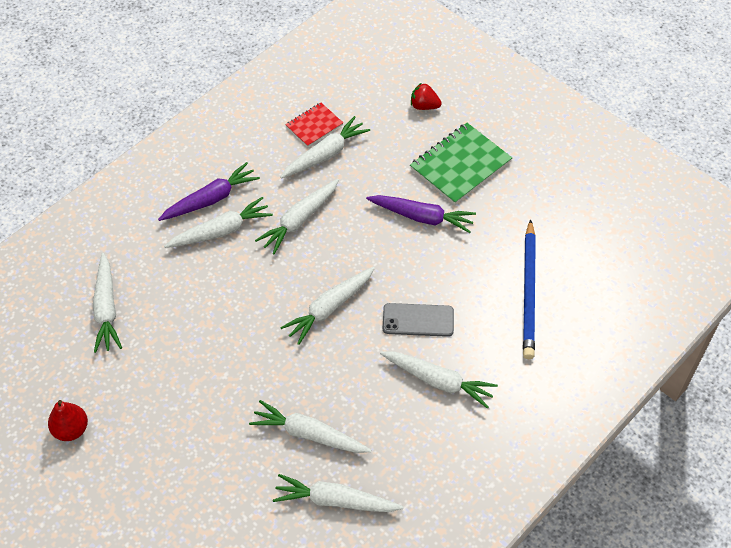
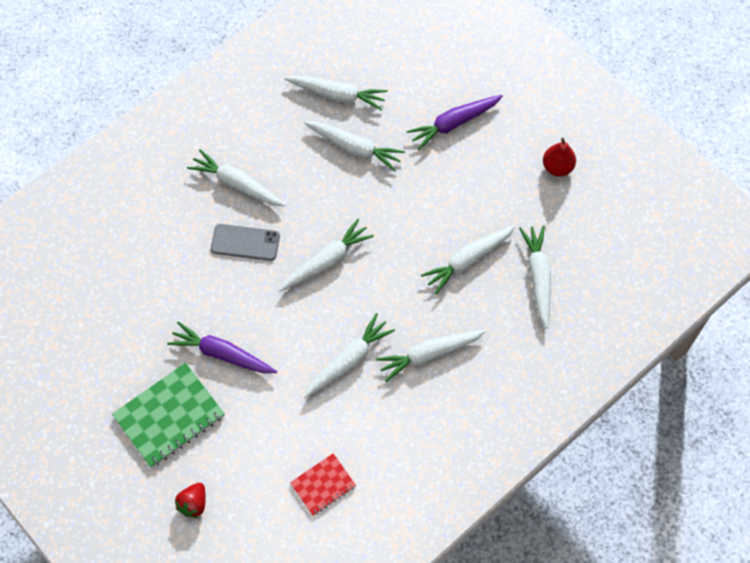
camera: 175 degrees left, 10 degrees up
purple carrot [158,162,260,221] -> purple carrot moved to [406,95,503,150]
white carrot [280,116,370,178] -> white carrot moved to [421,225,516,294]
red strawberry [411,83,442,110] -> red strawberry turned 90 degrees clockwise [175,483,206,518]
blue pencil [523,219,536,359] -> none

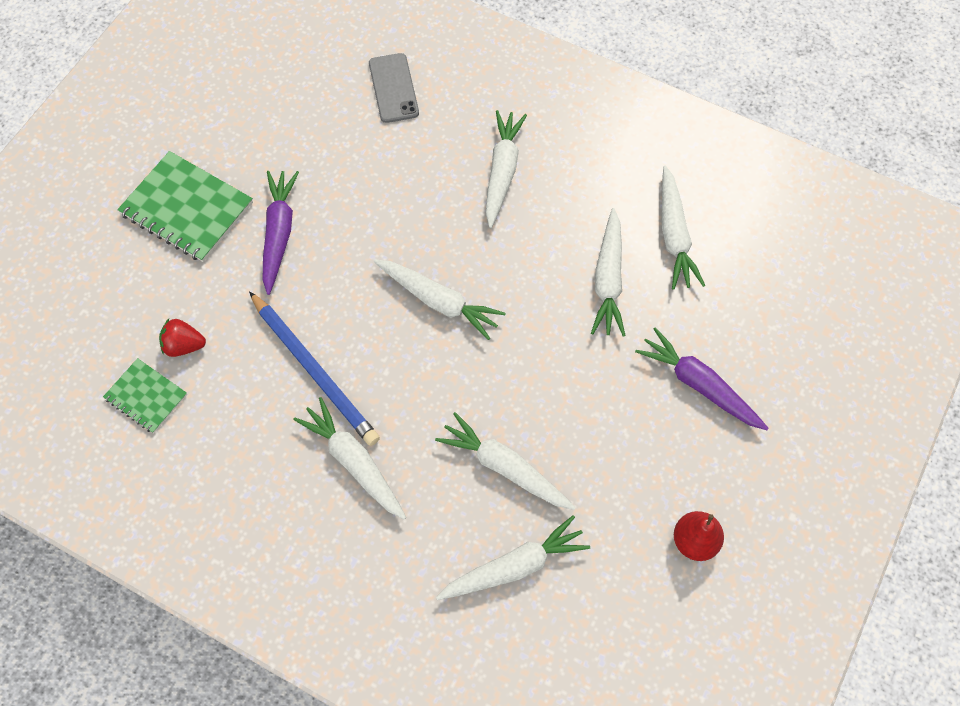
camera: 70 degrees right, 0 degrees up
red strawberry [175,483,206,518] -> red strawberry moved to [159,319,206,357]
grey phone [211,224,280,261] -> grey phone moved to [369,53,419,123]
red notebook [290,453,356,516] -> green notebook [103,358,187,433]
white carrot [303,313,395,399] -> blue pencil [249,291,380,446]

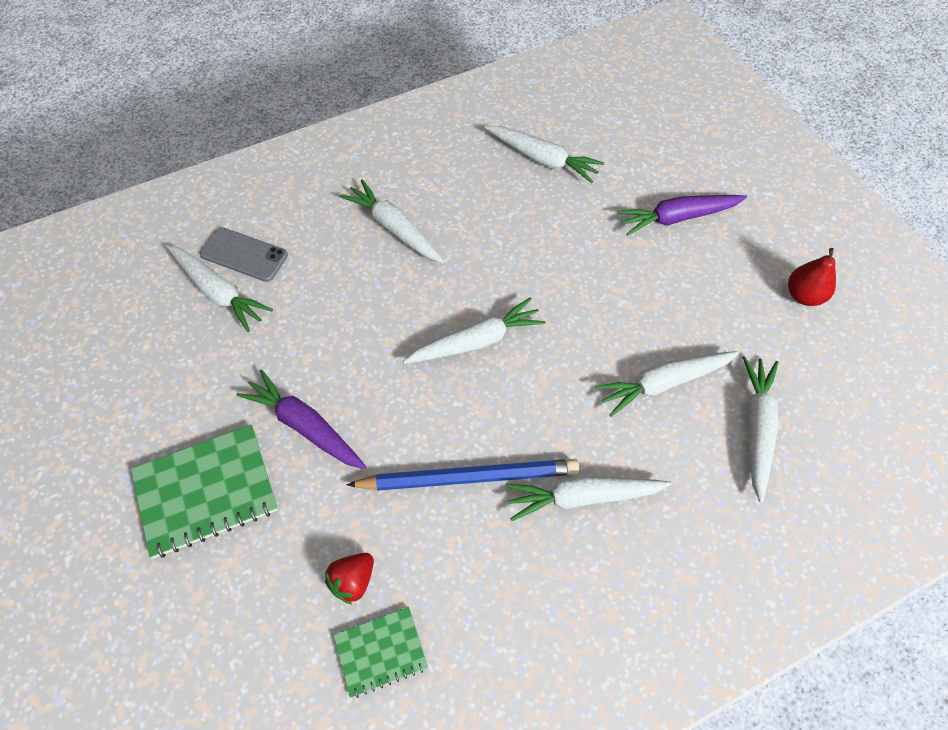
camera: 55 degrees left, 5 degrees down
white carrot [591,208,626,337] -> white carrot moved to [166,245,273,332]

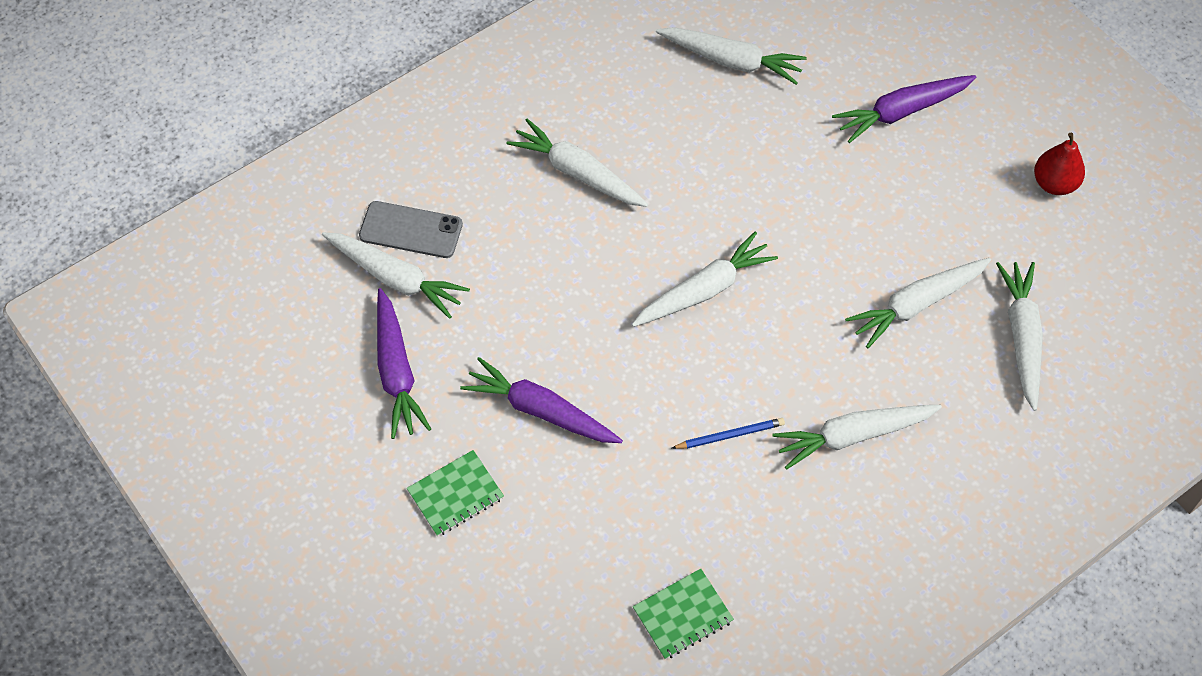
camera: 10 degrees left, 0 degrees up
green notebook [131,425,278,558] -> green notebook [407,450,504,537], size x0.58
red strawberry [325,553,374,605] -> none
blue pencil [346,459,579,491] -> blue pencil [672,418,785,449], size x0.48
none -> purple carrot [377,288,431,439]

